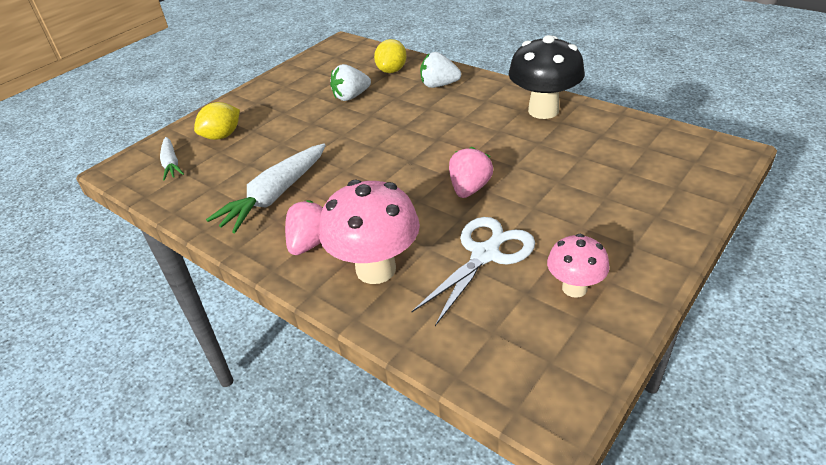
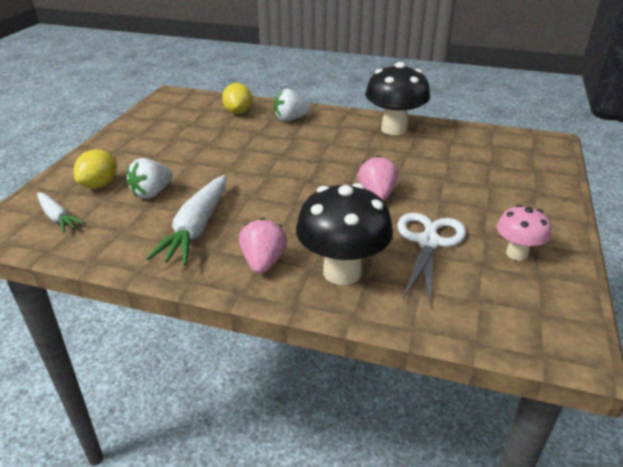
camera: 25 degrees left, 5 degrees down
pink mushroom [319,179,420,284] -> black mushroom [296,183,393,285]
white strawberry [330,64,371,101] -> white strawberry moved to [126,158,173,199]

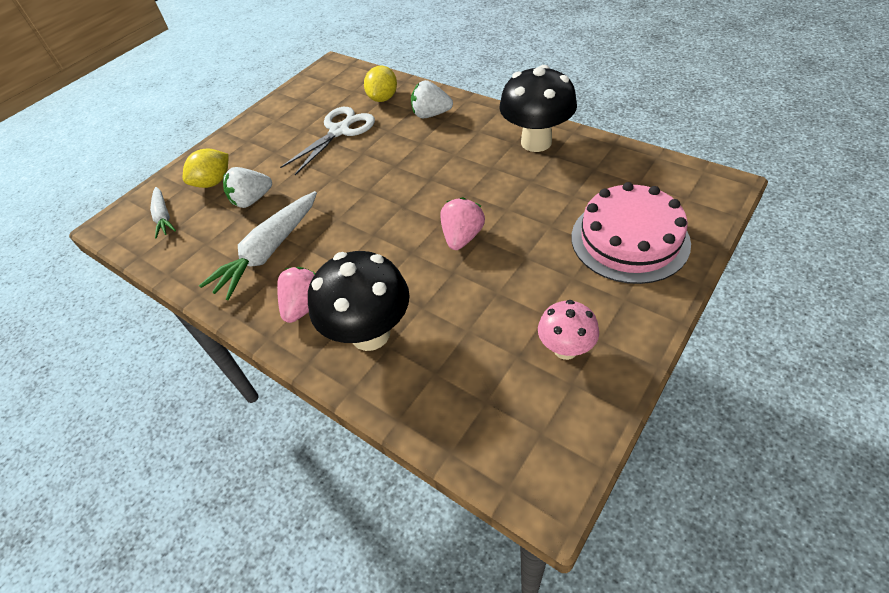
camera: 25 degrees right, 15 degrees up
white scissors [397,213,466,303] -> white scissors moved to [280,107,375,175]
none -> pink cake [571,182,691,284]

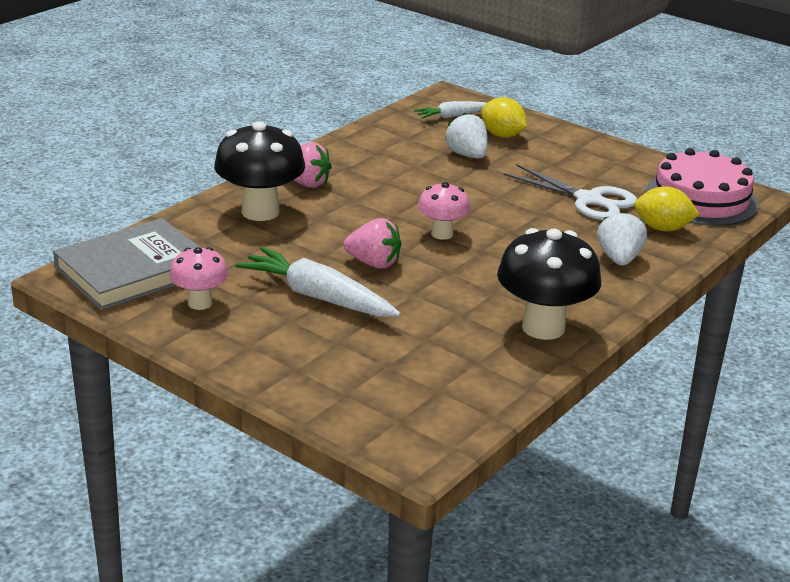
camera: 85 degrees right, 20 degrees down
white carrot [199,191,317,300] -> white carrot moved to [235,247,401,317]
pink cake [571,182,691,284] -> pink cake moved to [645,148,759,226]
none -> grey book [53,218,201,310]
none -> pink mushroom [418,182,470,240]

